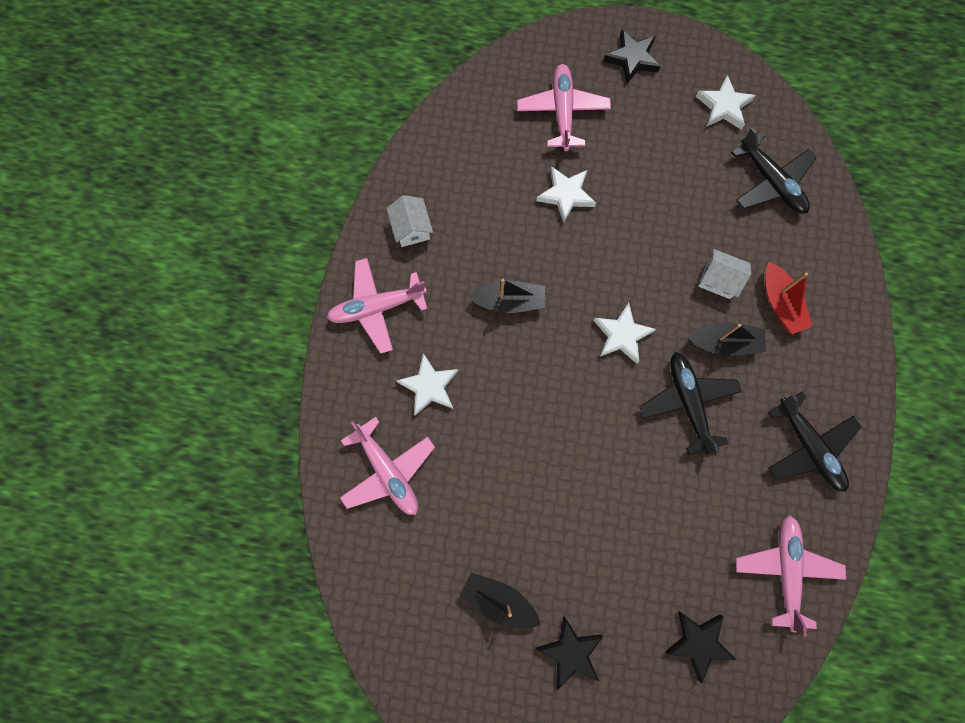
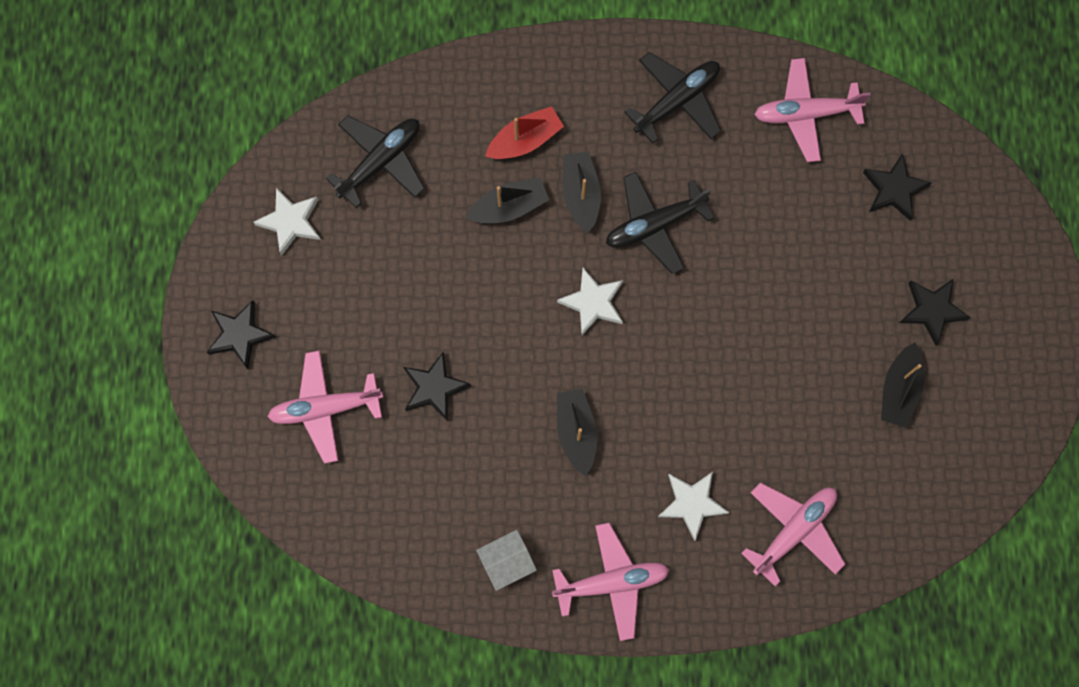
camera: 100 degrees left, 0 degrees up
pink plane [327,258,427,353] -> pink plane turned 75 degrees counterclockwise [552,523,669,641]
white star [536,166,596,223] -> black star [403,352,471,422]
white house [698,249,751,299] -> black boat [466,178,549,223]

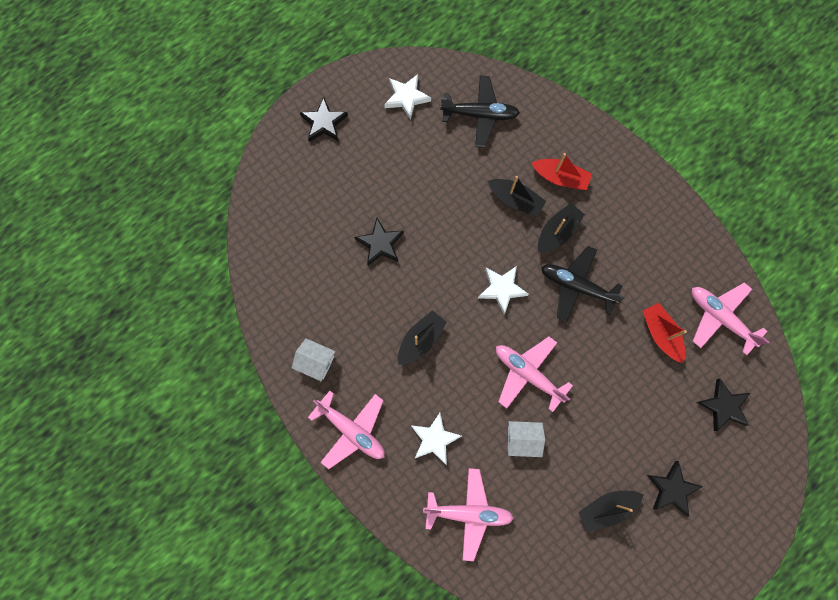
camera: 50 degrees right, 0 degrees up
pink plane [267,350,383,464] -> pink plane moved to [496,336,573,412]
black plane [624,52,721,144] -> none
none -> white house [508,421,545,457]
none -> red boat [643,303,687,364]

